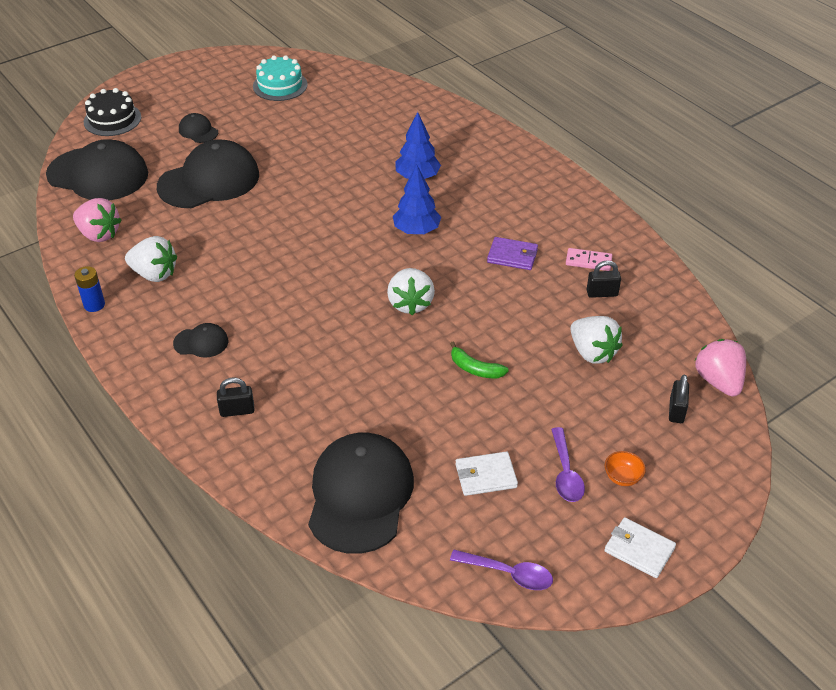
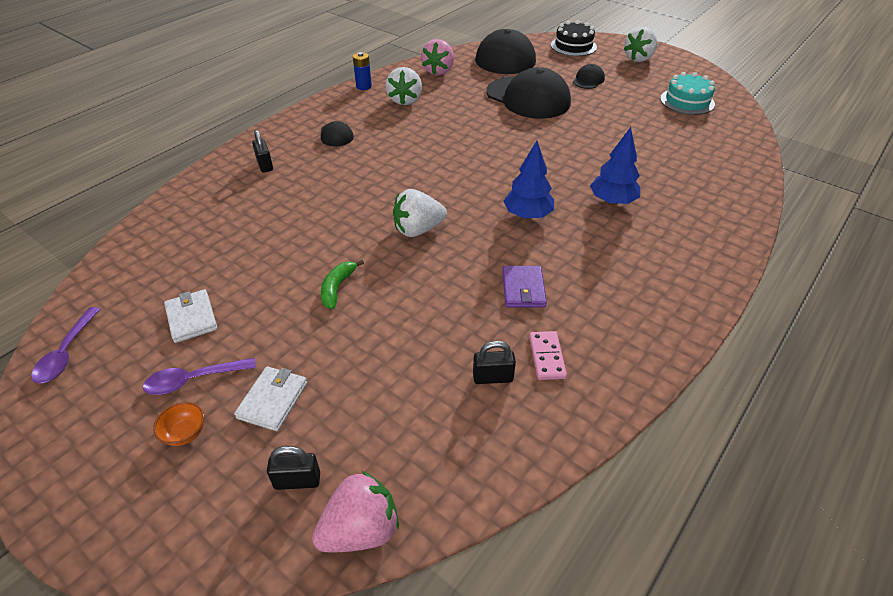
camera: 75 degrees right, 0 degrees up
black cap [308,433,414,554] -> none
white strawberry [570,316,622,364] -> white strawberry moved to [624,27,657,62]
black padlock [587,260,621,298] -> black padlock turned 75 degrees counterclockwise [473,341,516,384]
white wallet [604,517,676,578] -> white wallet moved to [234,366,307,431]

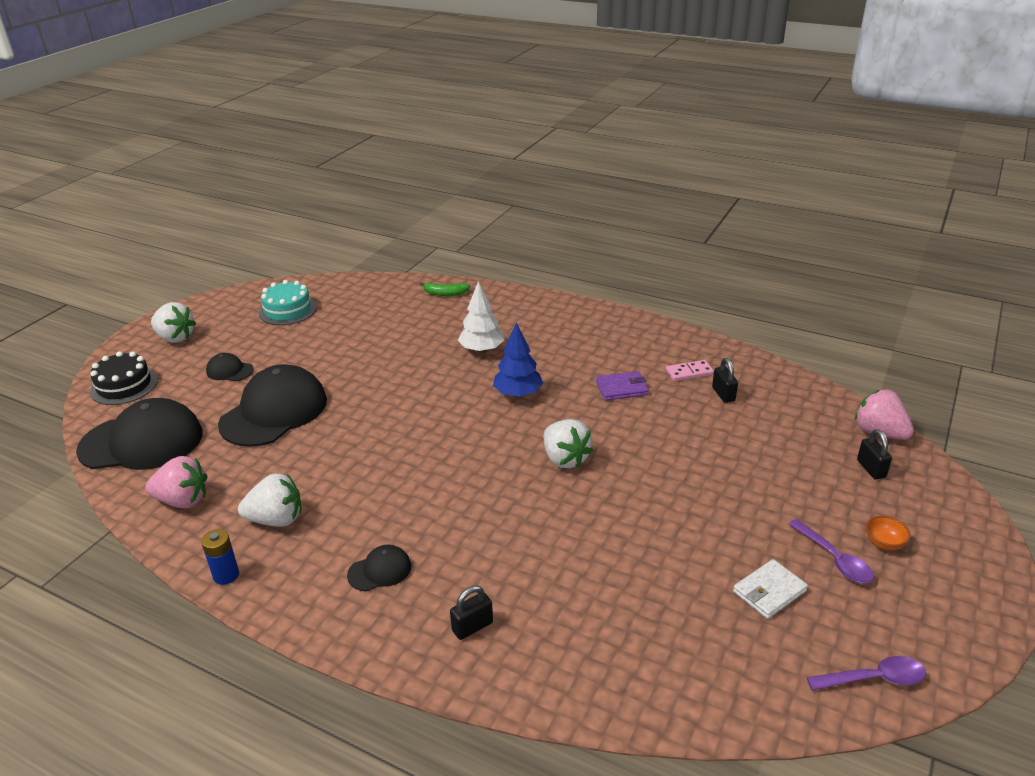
camera: 100 degrees left, 10 degrees down
white wallet [234,366,307,431] -> none
green banana [321,260,364,309] -> green banana moved to [420,282,470,296]
blue tree [590,127,640,205] -> white tree [458,281,504,353]

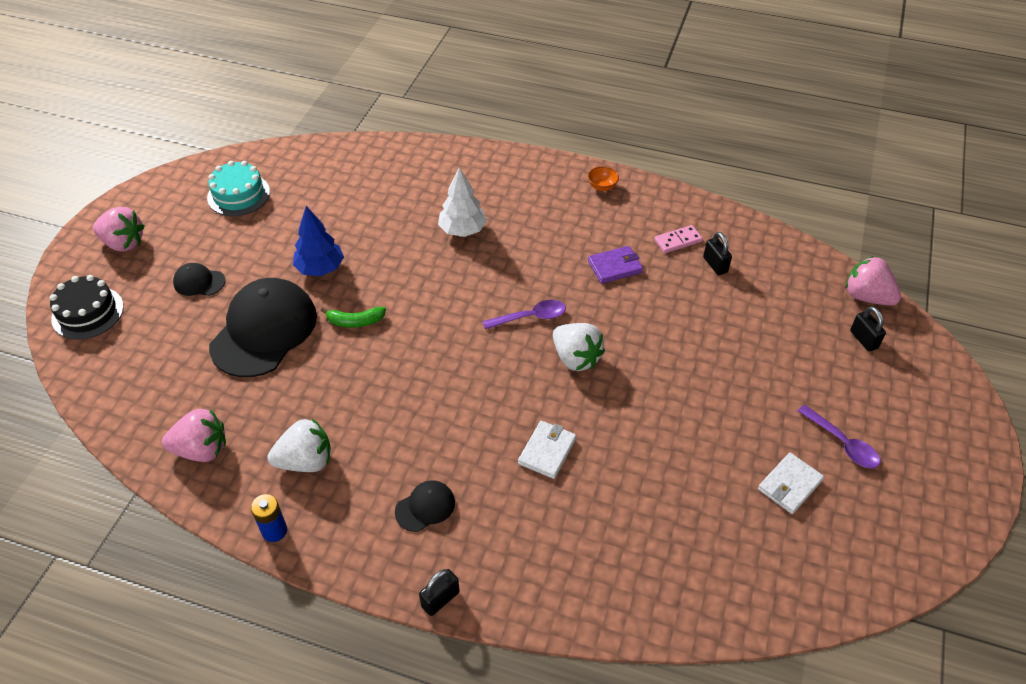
camera: 10 degrees left, 15 degrees up
black cap [76,398,203,470] -> none
white strawberry [151,302,196,343] -> pink strawberry [93,207,145,252]
green banana [420,282,470,296] -> green banana moved to [320,307,386,327]
black padlock [450,586,493,640] -> black padlock moved to [419,569,460,616]
blue tree [493,322,543,398] -> blue tree moved to [293,206,344,276]
purple spoon [807,656,926,691] -> purple spoon moved to [483,300,566,330]
orange bowl [866,516,911,550] -> orange bowl moved to [588,166,619,191]
none -> white wallet [518,421,576,479]

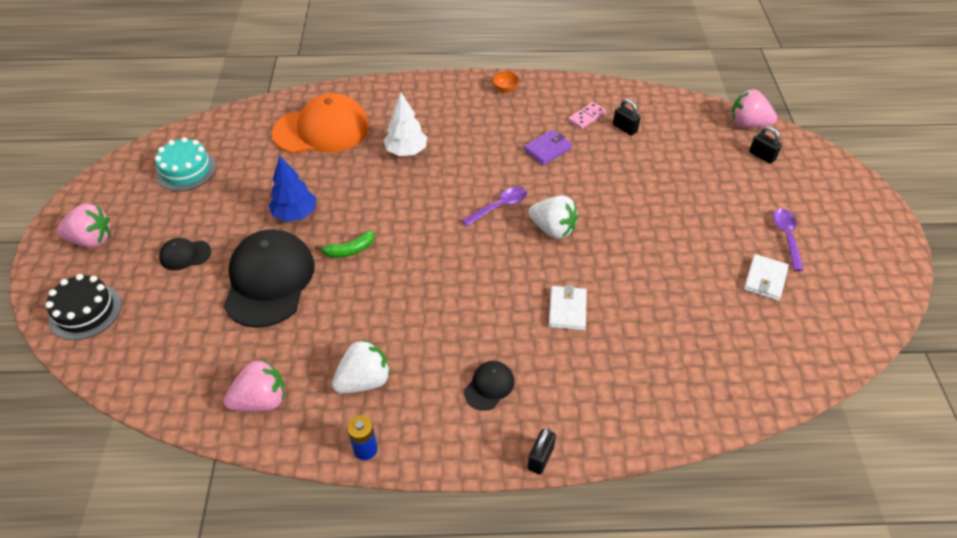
camera: 20 degrees left, 0 degrees up
purple spoon [798,405,880,468] -> purple spoon turned 120 degrees counterclockwise [773,209,804,271]
none -> orange cap [272,93,369,154]

